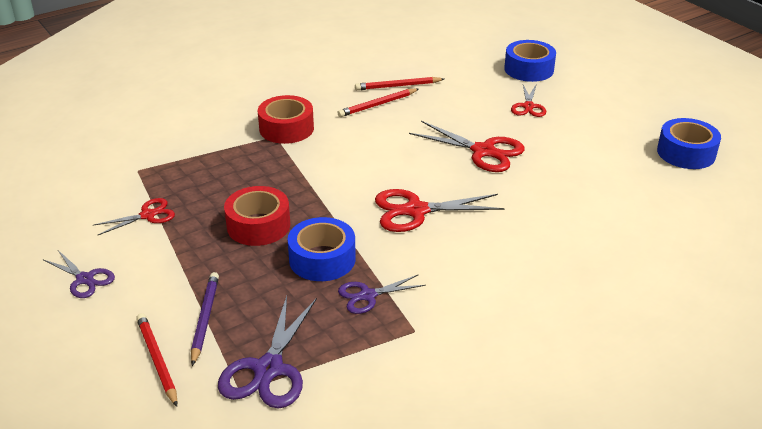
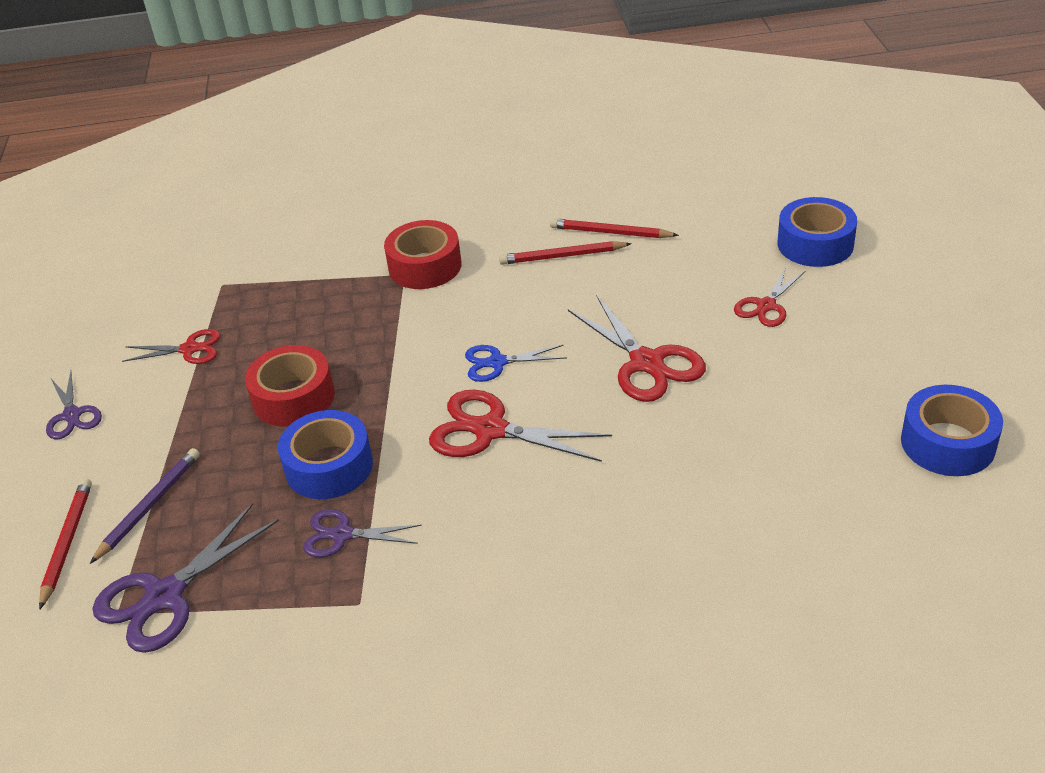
camera: 30 degrees right, 5 degrees up
none -> blue scissors [465,345,567,382]

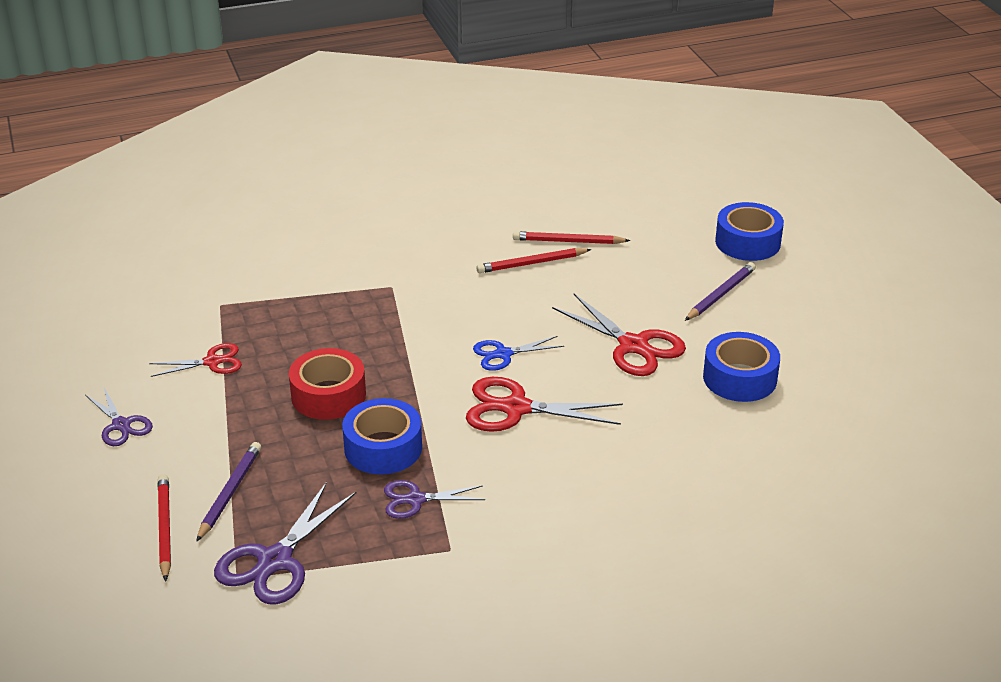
camera: 15 degrees left, 5 degrees down
red tape [384,220,462,289] -> none
red scissors [734,267,805,327] -> purple pencil [685,262,756,321]
blue tape [901,385,1003,476] -> blue tape moved to [703,332,780,402]

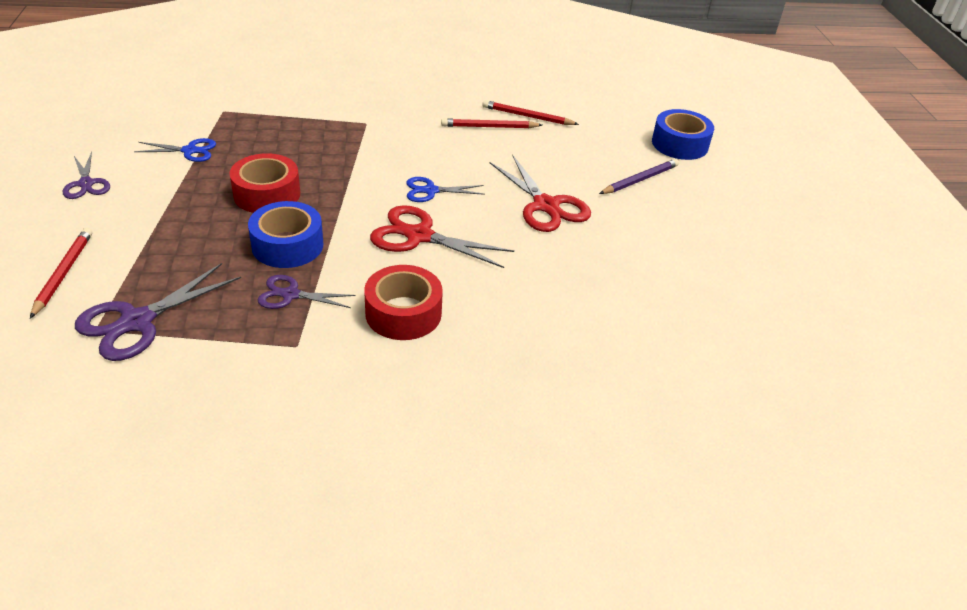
camera: 10 degrees right, 5 degrees up
red scissors [149,343,242,377] -> blue scissors [134,138,216,162]
purple pencil [196,442,261,542] -> none
blue tape [703,332,780,402] -> none
none -> red tape [364,265,443,340]

